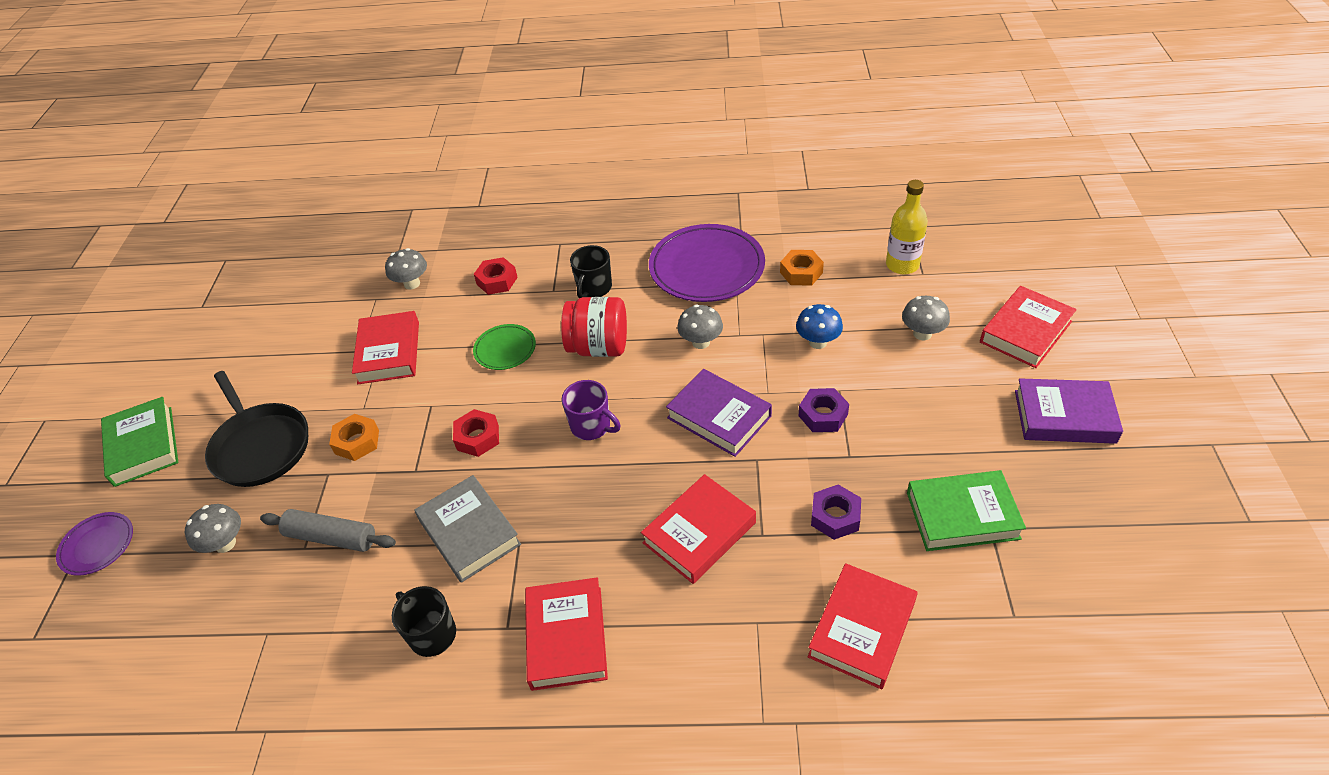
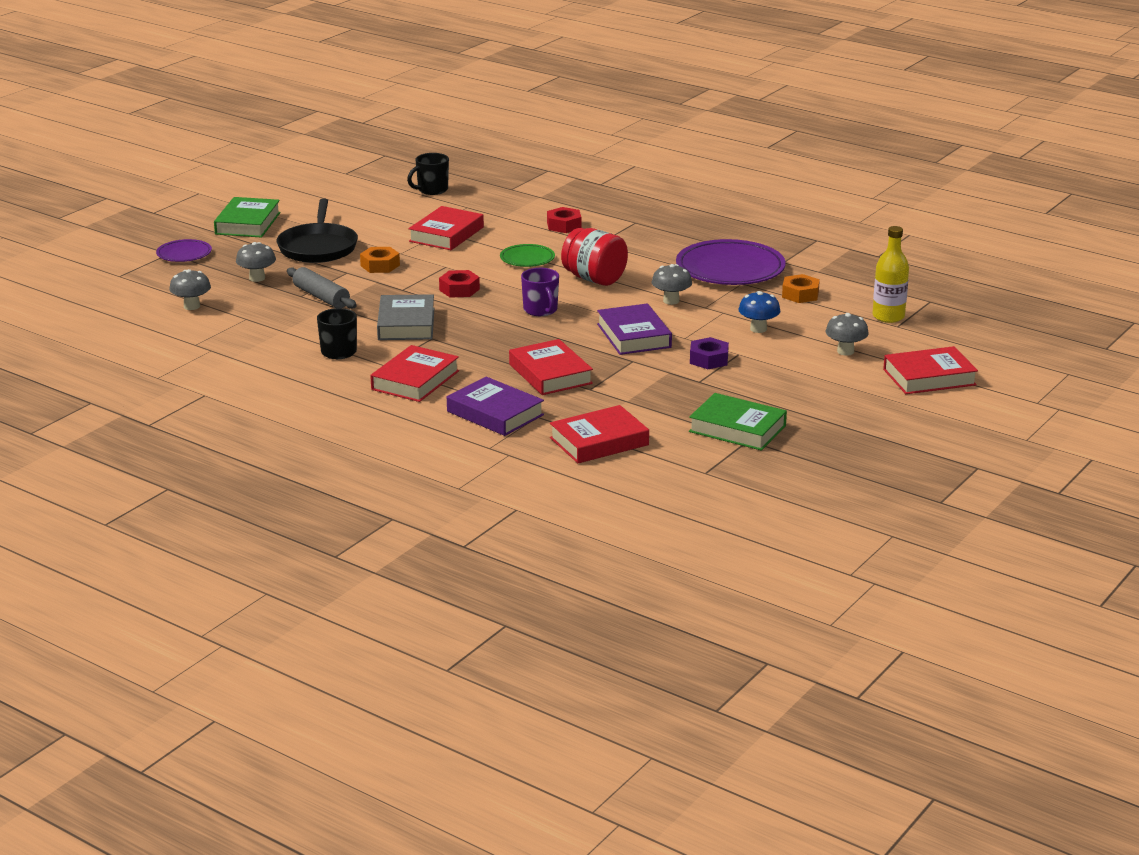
camera: 30 degrees right, 20 degrees down
grey mushroom [385,248,427,290] -> grey mushroom moved to [169,269,211,310]
black mug [570,245,612,298] -> black mug moved to [407,153,449,195]
red book [641,474,756,584] -> red book turned 75 degrees clockwise [509,339,593,395]
purple nut [811,484,861,540] -> none
purple book [1015,378,1123,444] -> purple book moved to [447,377,544,436]

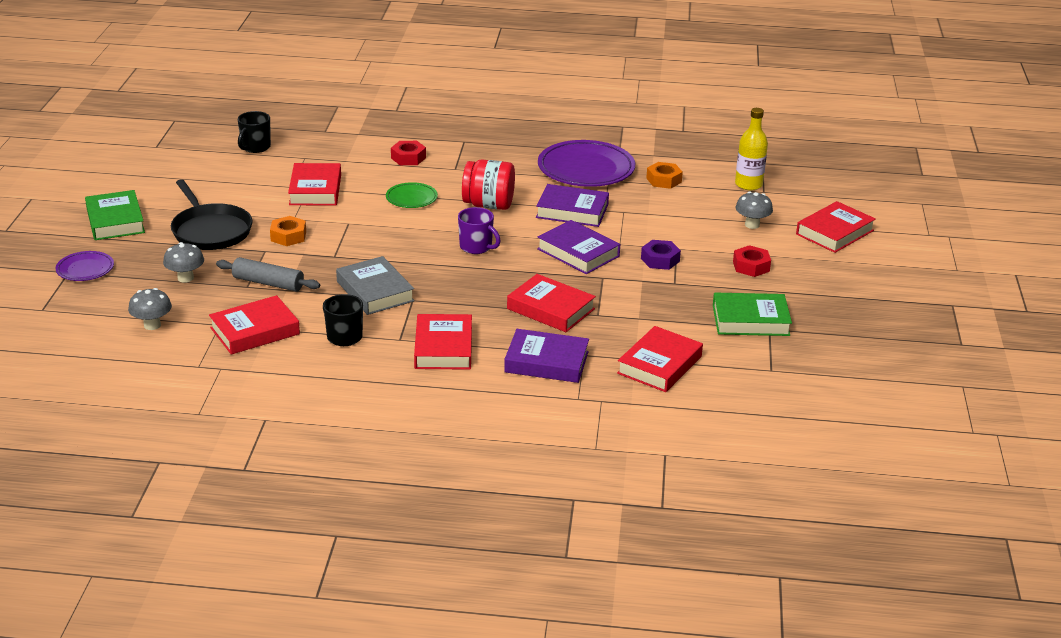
camera: 30 degrees left, 5 degrees up
red nut [439,270,480,298] -> red nut moved to [733,245,771,277]
grey mushroom [652,264,692,305] -> purple book [536,184,609,227]
blue mushroom [738,291,781,333] -> none
none -> red book [209,295,300,355]

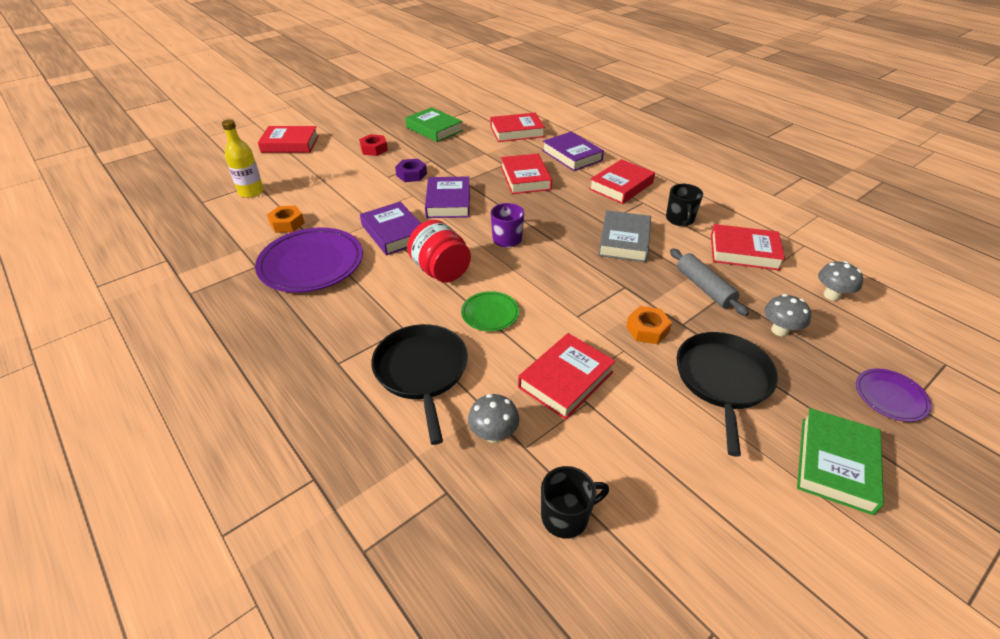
camera: 135 degrees left, 10 degrees up
red nut [391,141,426,165] -> black pan [371,324,468,445]
grey mushroom [735,192,773,229] -> grey mushroom moved to [468,394,519,443]

